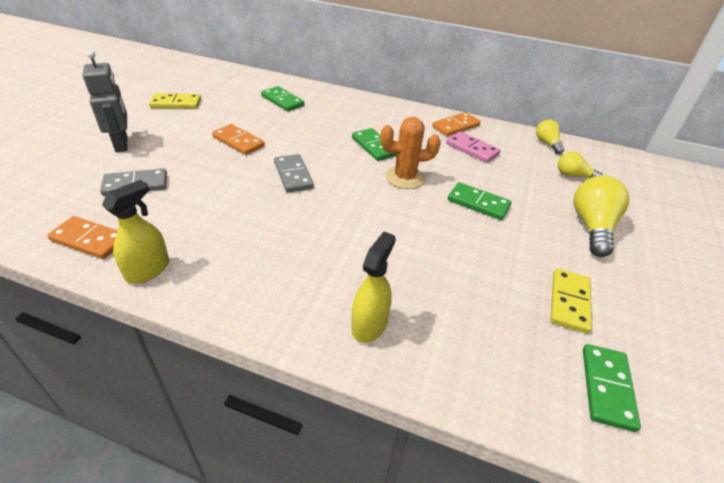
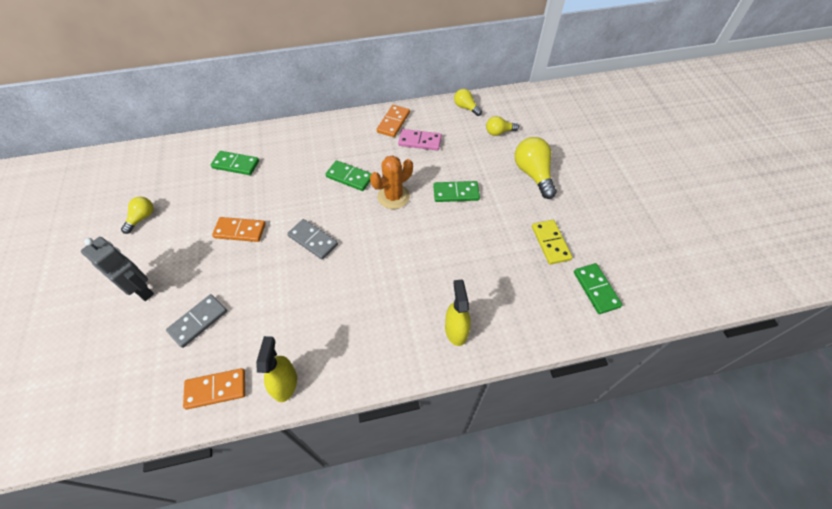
camera: 30 degrees left, 15 degrees up
yellow domino [149,93,201,109] -> yellow light bulb [121,197,154,234]

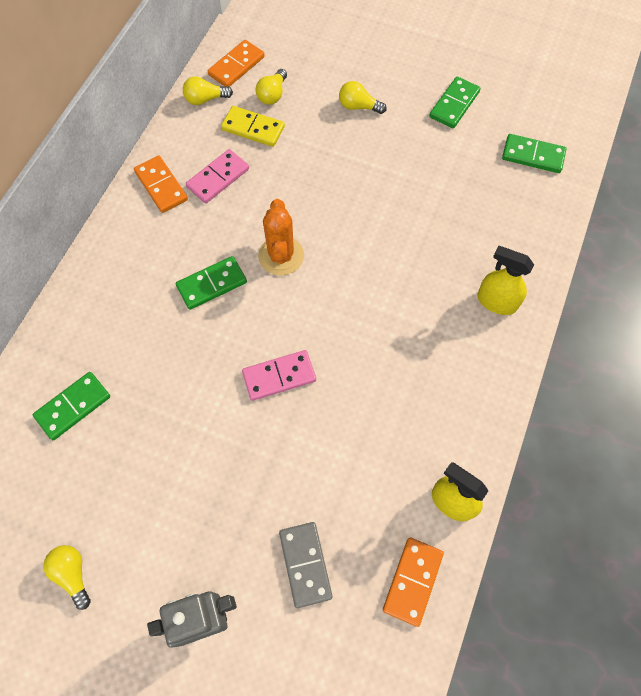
camera: 55 degrees left, 10 degrees up
orange domino [212,217,266,242] -> orange domino moved to [208,40,265,87]
grey domino [287,219,338,260] -> pink domino [242,350,316,401]
green domino [433,181,480,202] -> green domino moved to [429,77,481,128]
yellow light bulb [515,137,557,199] -> yellow light bulb [339,81,386,114], size x0.57
yellow domino [532,220,572,265] -> yellow domino moved to [221,106,285,147]

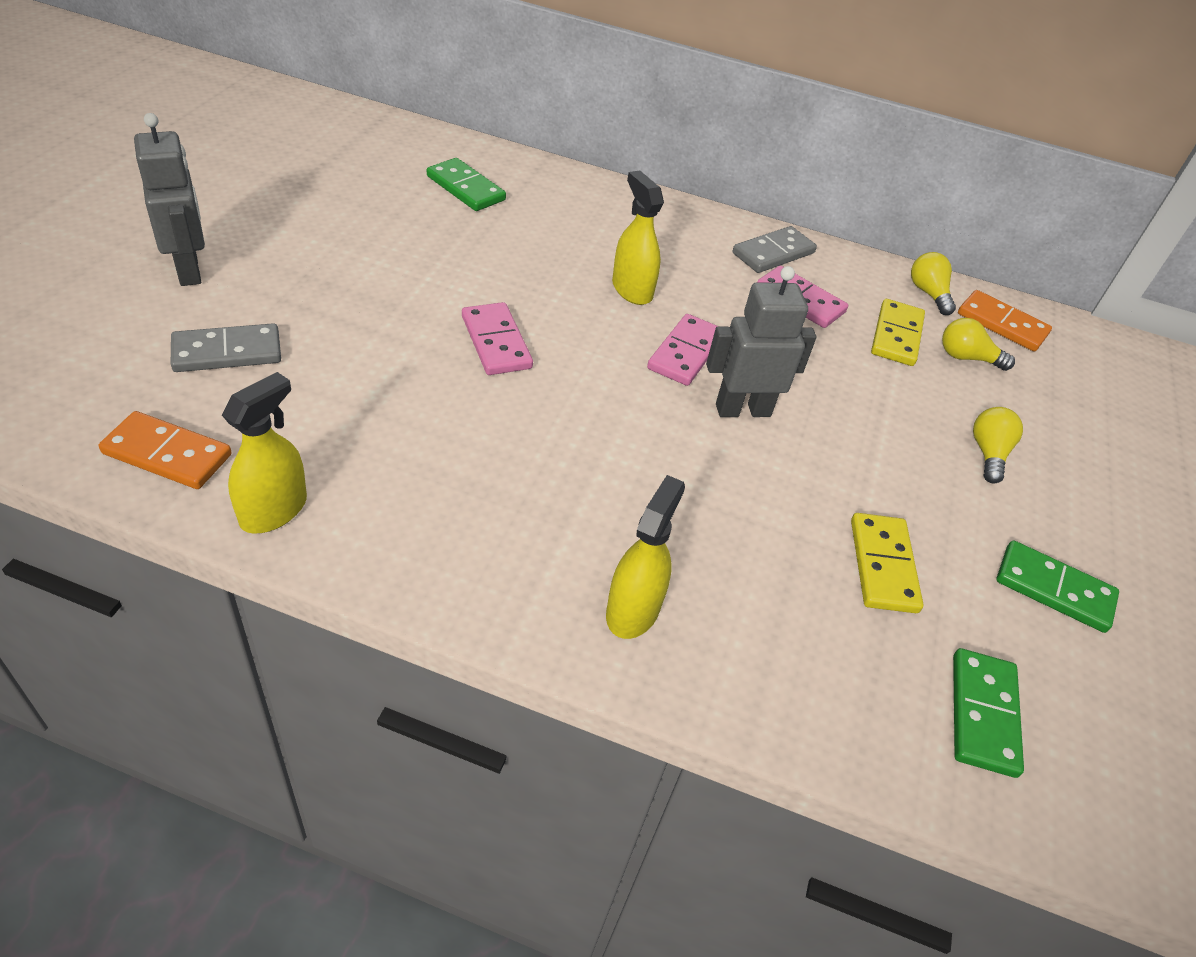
camera: 80 degrees right, 20 degrees down
yellow light bulb [43,545,91,610] -> none
orange domino [134,155,188,213] -> grey domino [733,226,817,273]
green domino [176,256,247,310] -> yellow spray bottle [612,170,664,305]
orange cactus [258,199,304,276] -> pink domino [647,314,719,386]
none -> grey robot [706,266,817,417]
none -> yellow domino [851,513,924,613]

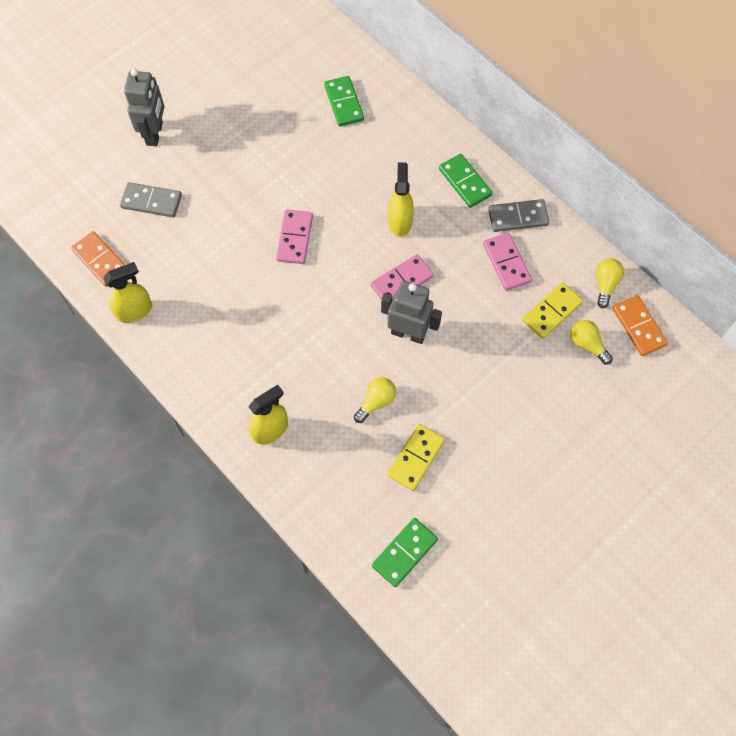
camera: 35 degrees right, 20 degrees up
yellow light bulb [973,407,1023,484] -> yellow light bulb moved to [354,377,396,423]
green domino [996,540,1119,633] -> green domino moved to [439,154,492,208]

